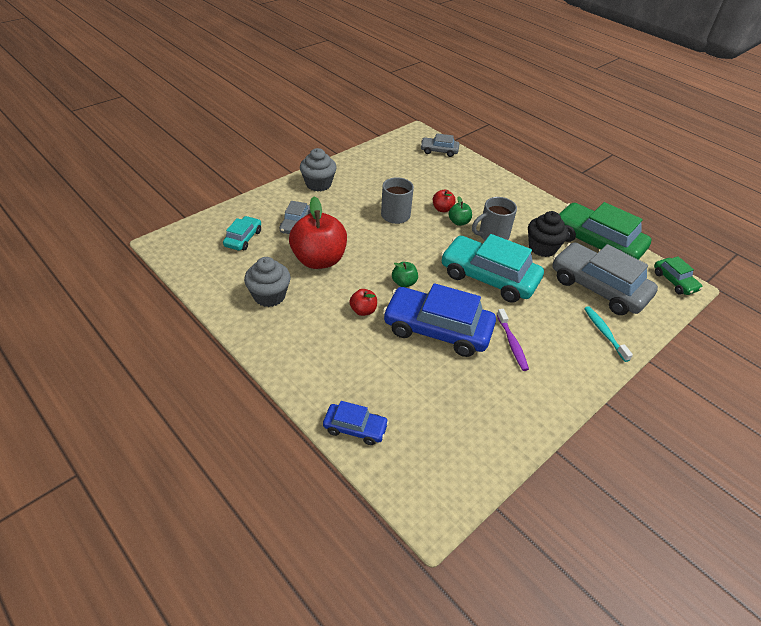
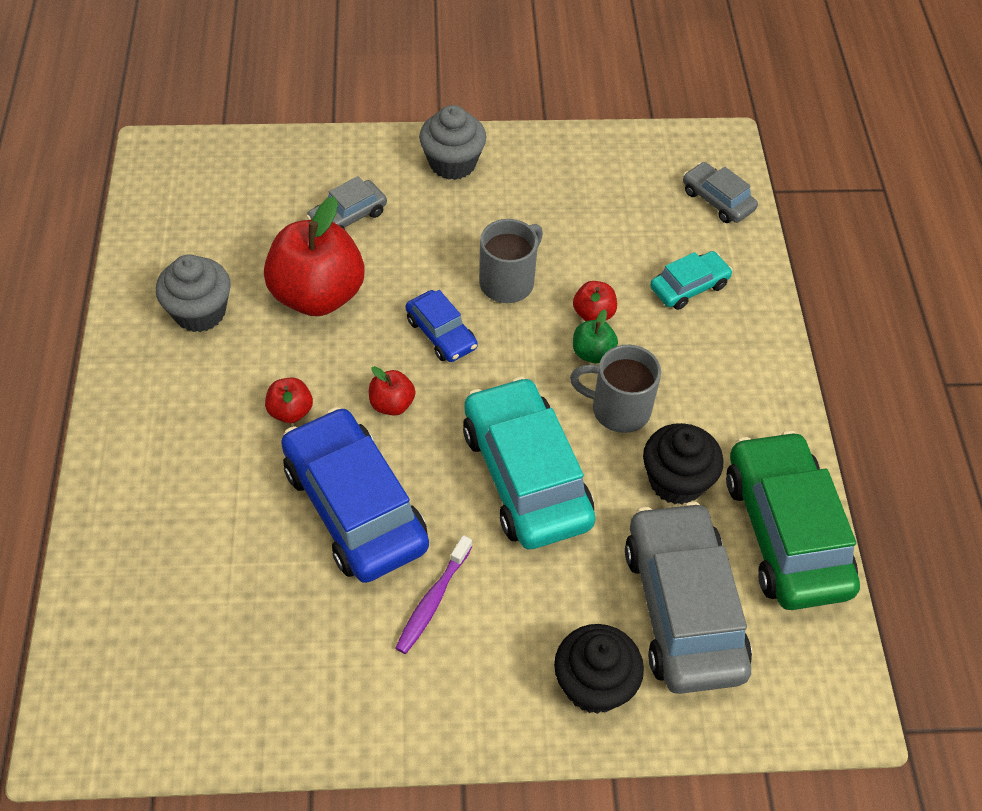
camera: 40 degrees right, 10 degrees up
turquoise car [223,216,261,251] -> turquoise car moved to [650,251,733,310]
blue car [323,401,389,445] -> blue car moved to [406,290,478,362]
green apple [392,262,418,287] -> red apple [369,366,415,416]
turquoise toothbrush [584,306,633,362] -> black cupcake [554,624,644,714]
green car [654,256,703,295] -> none

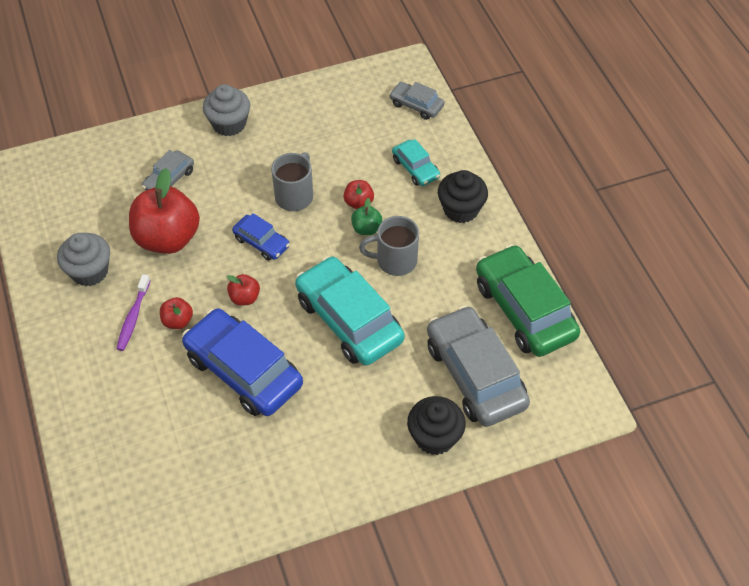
camera: 15 degrees left, 0 degrees up
purple toothbrush [396,535,472,654] -> purple toothbrush moved to [116,274,150,351]
black cupcake [643,423,724,505] -> black cupcake moved to [438,170,488,223]
turquoise car [650,251,733,310] -> turquoise car turned 105 degrees clockwise [392,139,440,186]

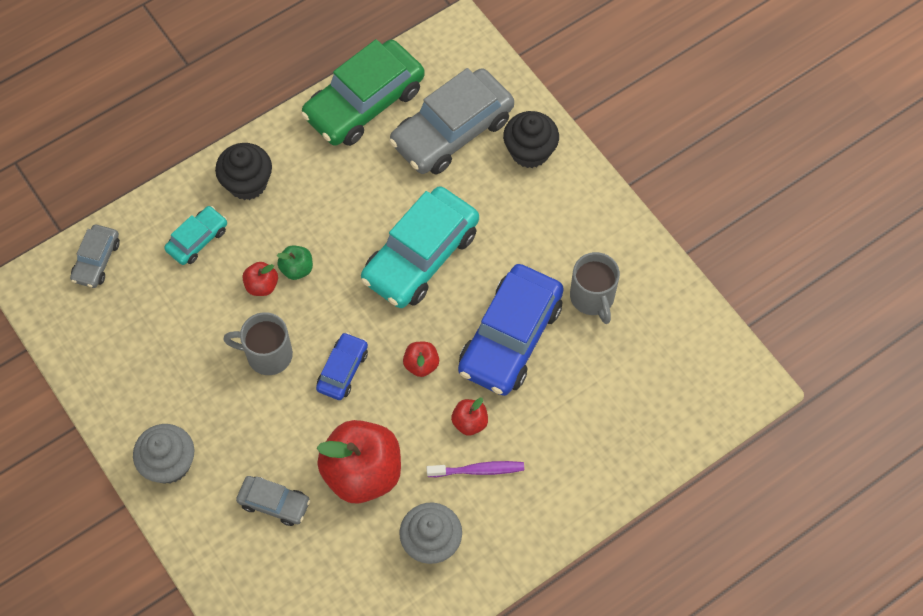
camera: 105 degrees left, 10 degrees up
grey mug [359,216,419,276] -> grey mug moved to [570,252,620,324]

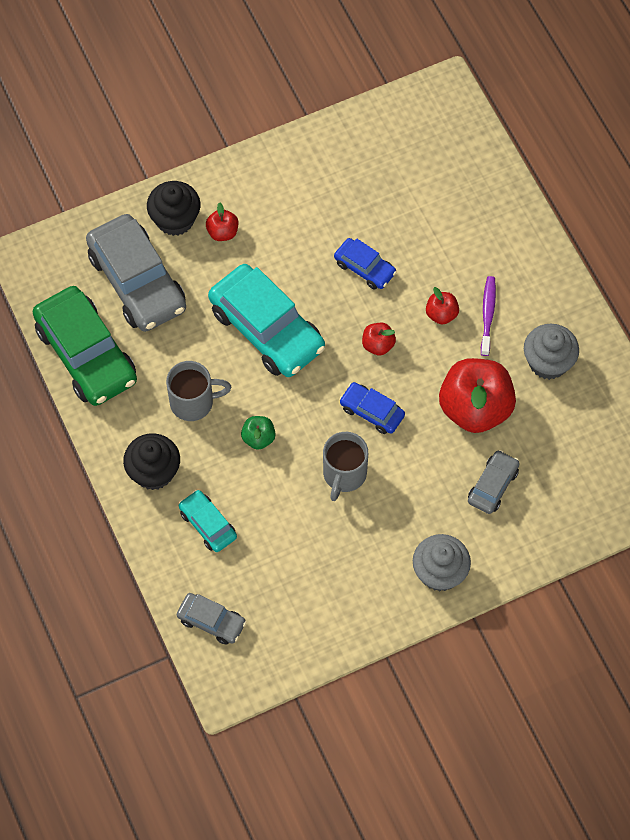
camera: 80 degrees left, 0 degrees up
red apple [242,262,278,296] -> red apple moved to [206,202,239,241]
blue car [458,264,564,396] -> blue car [334,238,397,290], size x0.50
grey mug [570,252,620,324] -> grey mug moved to [166,361,232,421]

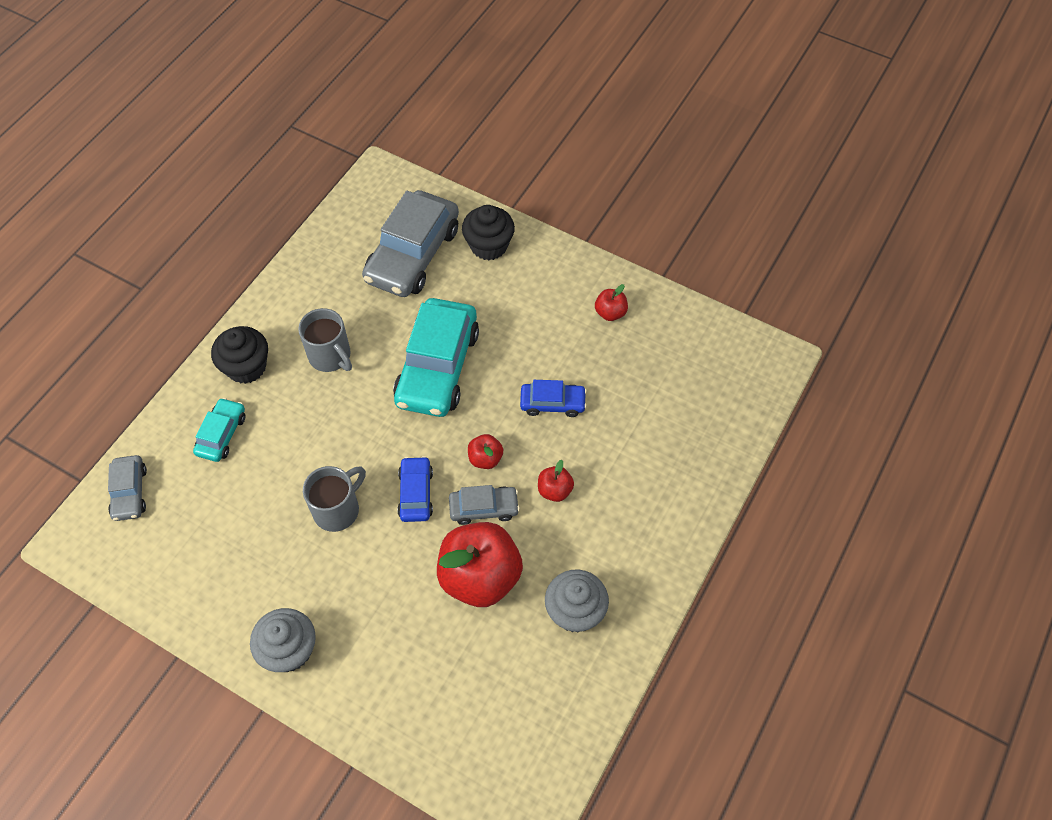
camera: 55 degrees right, 5 degrees down
green car [33,286,137,406] -> none
red apple [206,202,239,241] -> red apple moved to [595,284,628,321]
green apple [241,416,276,450] -> none
grey mug [323,432,368,501] -> grey mug turned 150 degrees clockwise [303,466,366,532]
blue car [334,238,397,290] -> blue car turned 90 degrees counterclockwise [520,380,587,417]
grey car [468,450,520,514] -> grey car moved to [449,485,520,525]
purple toothbrush [481,276,496,356] -> none

